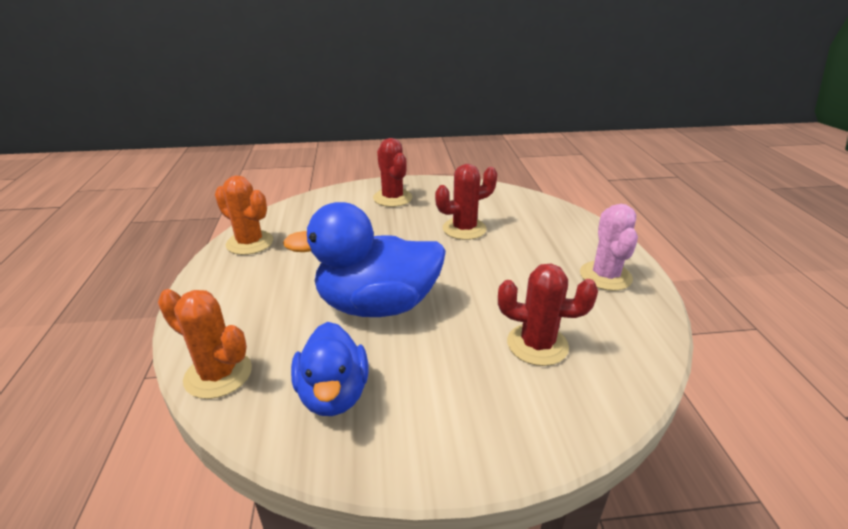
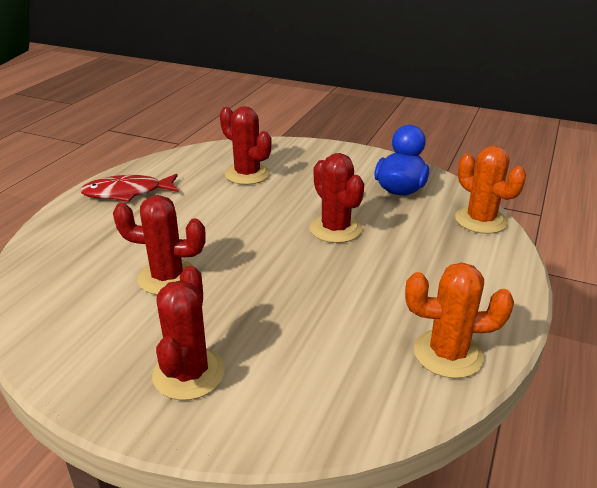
camera: 150 degrees left, 0 degrees up
orange cactus [215,175,273,255] -> orange cactus turned 60 degrees counterclockwise [405,262,514,378]
blue duck [283,202,446,317] -> red cactus [310,153,364,243]
pink cactus [580,204,638,291] -> red fish [80,174,179,202]

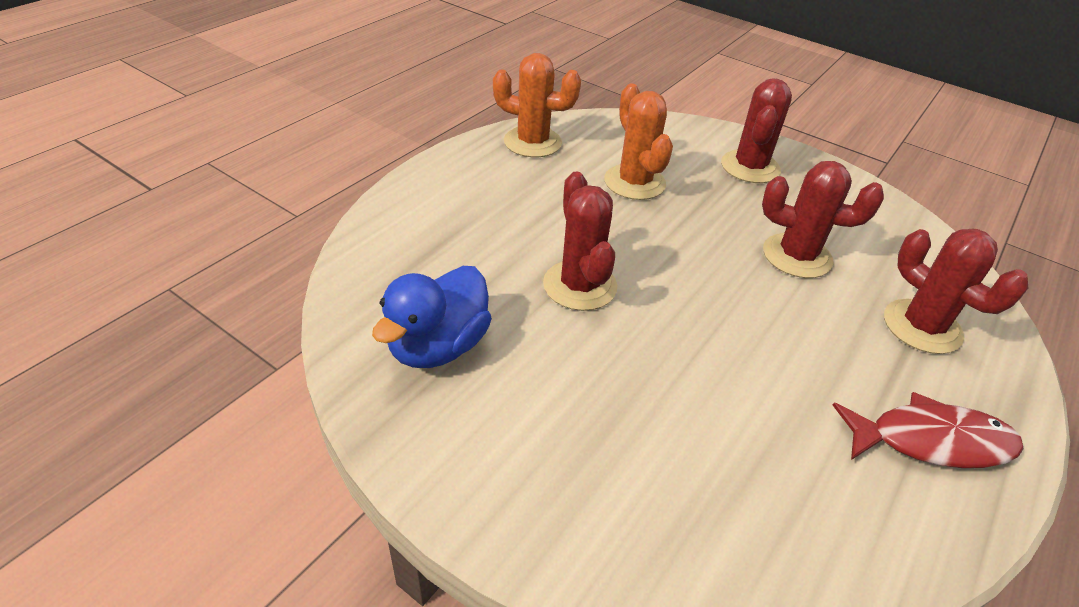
camera: 170 degrees left, 10 degrees up
red cactus [220,106,272,185] -> red cactus moved to [884,229,1028,354]
orange cactus [455,146,526,234] -> orange cactus moved to [604,83,673,200]

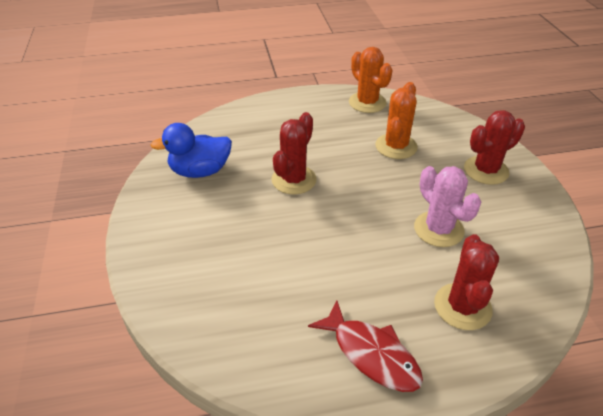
camera: 45 degrees right, 0 degrees up
red cactus [762,161,884,278] -> pink cactus [414,166,481,247]

